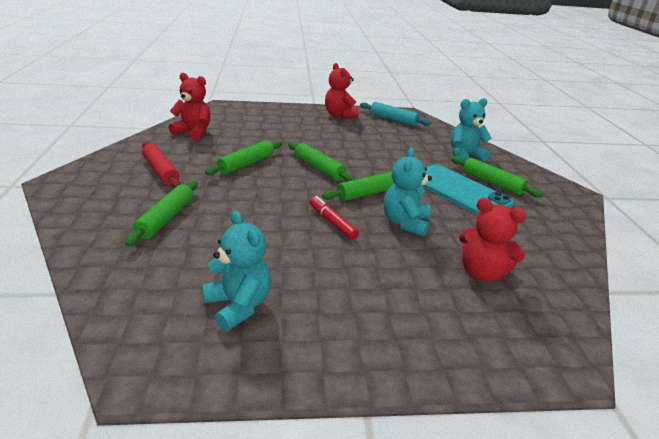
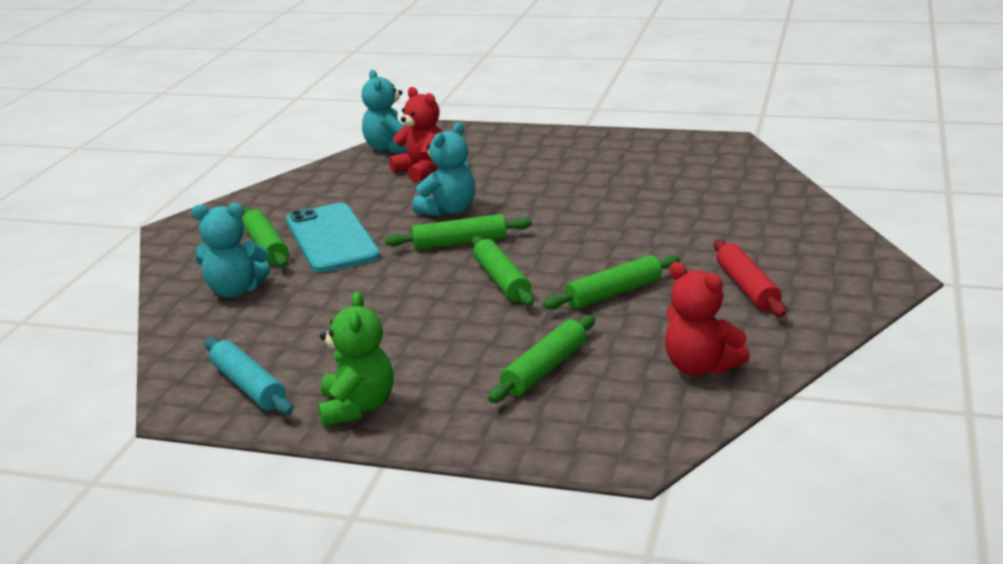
camera: 155 degrees left, 5 degrees down
green rolling pin [125,181,198,246] -> green rolling pin moved to [488,315,595,403]
turquoise teddy bear [202,211,271,331] -> turquoise teddy bear moved to [362,70,407,153]
red marker [309,196,359,240] -> none
red teddy bear [325,63,359,118] -> green teddy bear [318,291,394,427]

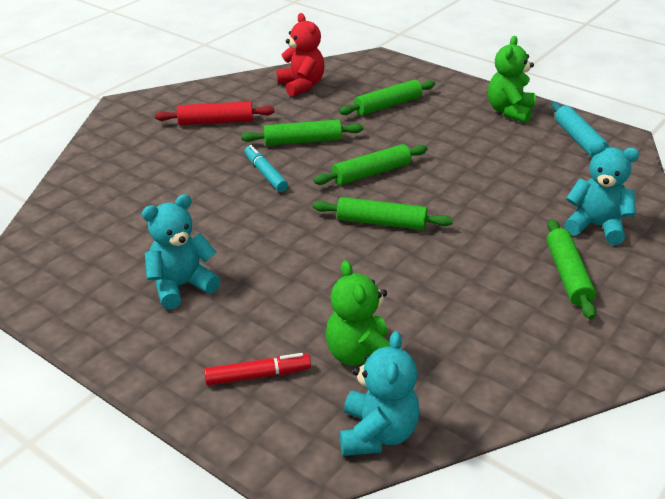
camera: 160 degrees left, 10 degrees up
turquoise phone [286,203,380,273] -> none
red teddy bear [389,87,442,182] -> green teddy bear [326,260,390,366]
turquoise teddy bear [412,122,475,216] -> turquoise teddy bear moved to [142,194,221,309]
green rolling pin [472,236,534,306] -> green rolling pin turned 60 degrees clockwise [314,144,427,185]
red rolling pin [714,239,786,317] -> red rolling pin turned 75 degrees clockwise [155,102,274,125]
none -> red marker [204,353,311,386]
none -> turquoise marker [244,145,288,192]

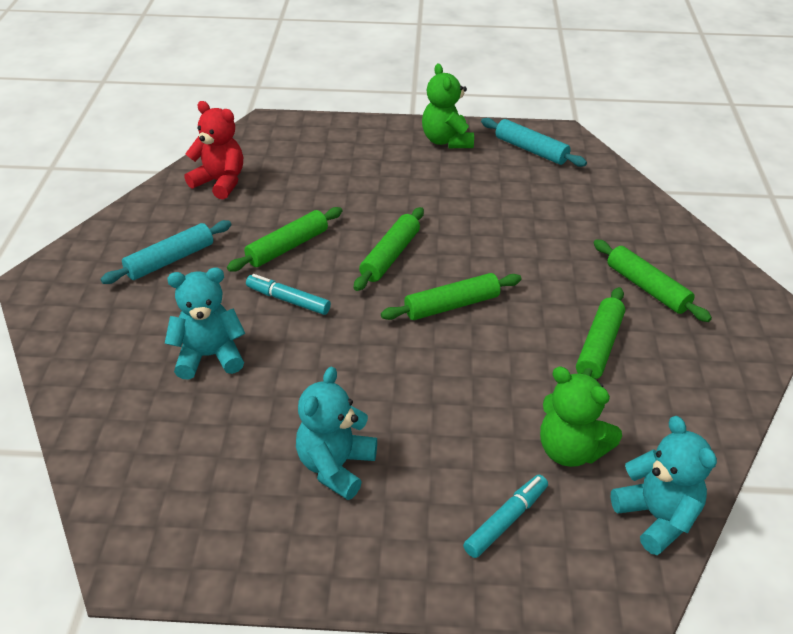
camera: 35 degrees left, 5 degrees up
red rolling pin [155,102,274,125] -> turquoise rolling pin [101,220,231,284]
red marker [204,353,311,386] -> turquoise marker [463,475,548,558]
green rolling pin [339,80,435,116] -> green rolling pin moved to [576,287,625,379]
turquoise teddy bear [564,141,639,245] -> turquoise teddy bear moved to [165,268,245,380]

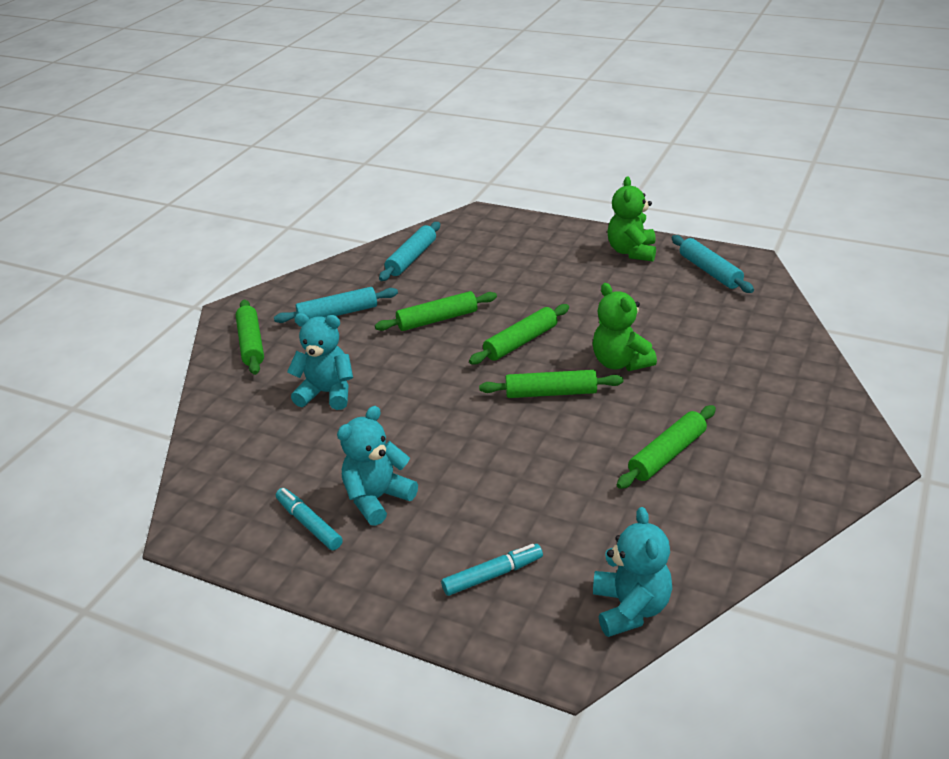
camera: 25 degrees right, 5 degrees down
red teddy bear [184,101,243,200] -> turquoise rolling pin [379,222,440,281]
turquoise marker [246,274,331,315] -> turquoise marker moved to [276,488,343,550]
green teddy bear [540,367,622,467] -> green teddy bear moved to [593,283,657,371]
green rolling pin [594,239,712,322] -> green rolling pin moved to [236,300,264,375]

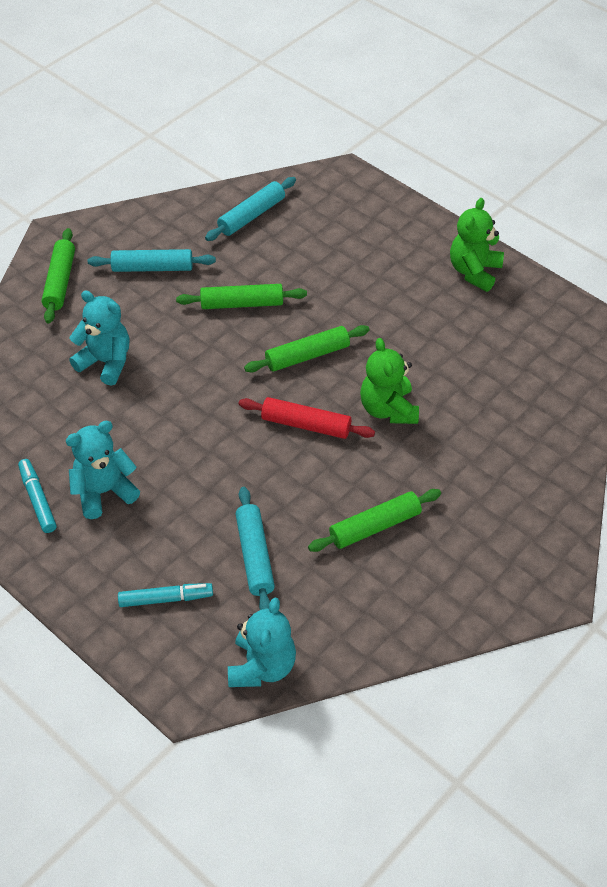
camera: 15 degrees right, 15 degrees up
green rolling pin [479,370,623,398] -> red rolling pin [239,397,375,439]
turquoise rolling pin [672,235,754,293] -> turquoise rolling pin moved to [236,487,275,610]

